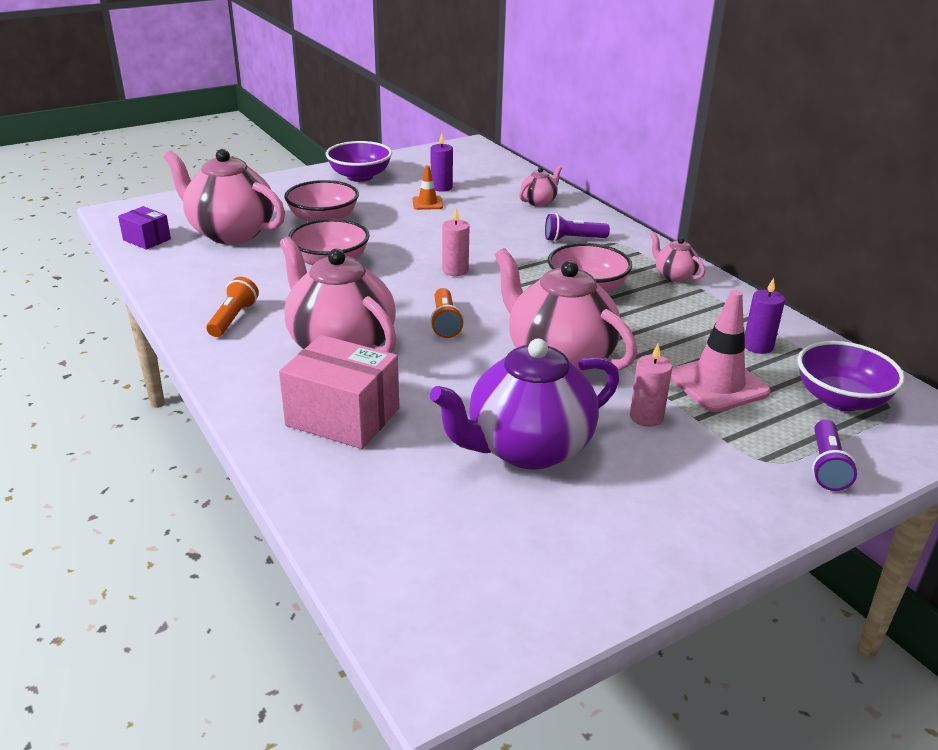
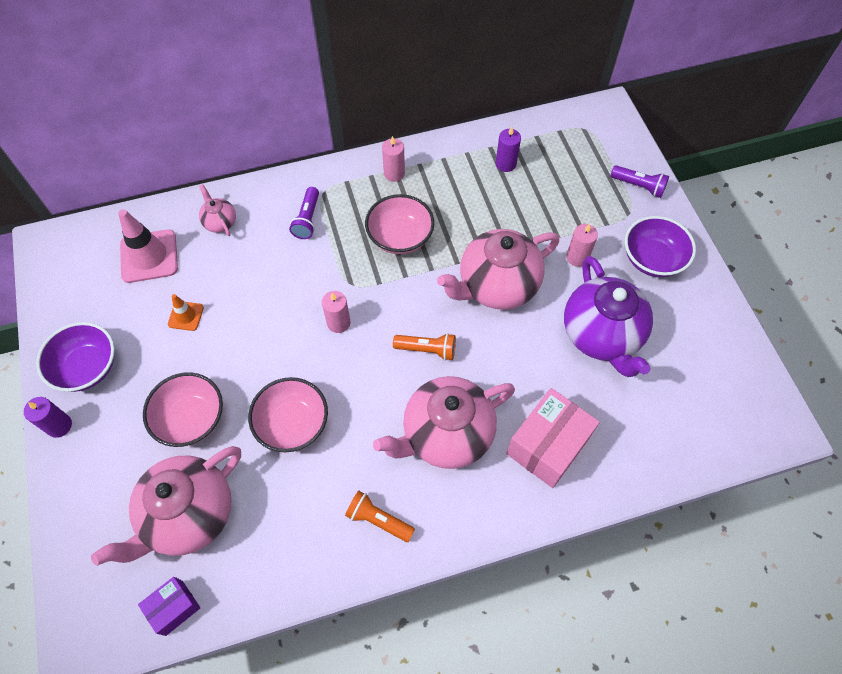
camera: 75 degrees left, 30 degrees up
purple candle [431,133,453,192] -> purple candle moved to [24,397,72,438]
pink teapot [650,232,705,282] -> pink candle [382,136,405,182]
pink traffic cone [670,290,771,412] -> pink traffic cone moved to [118,209,178,283]
purple bowl [798,341,905,411] -> purple bowl moved to [625,216,696,277]

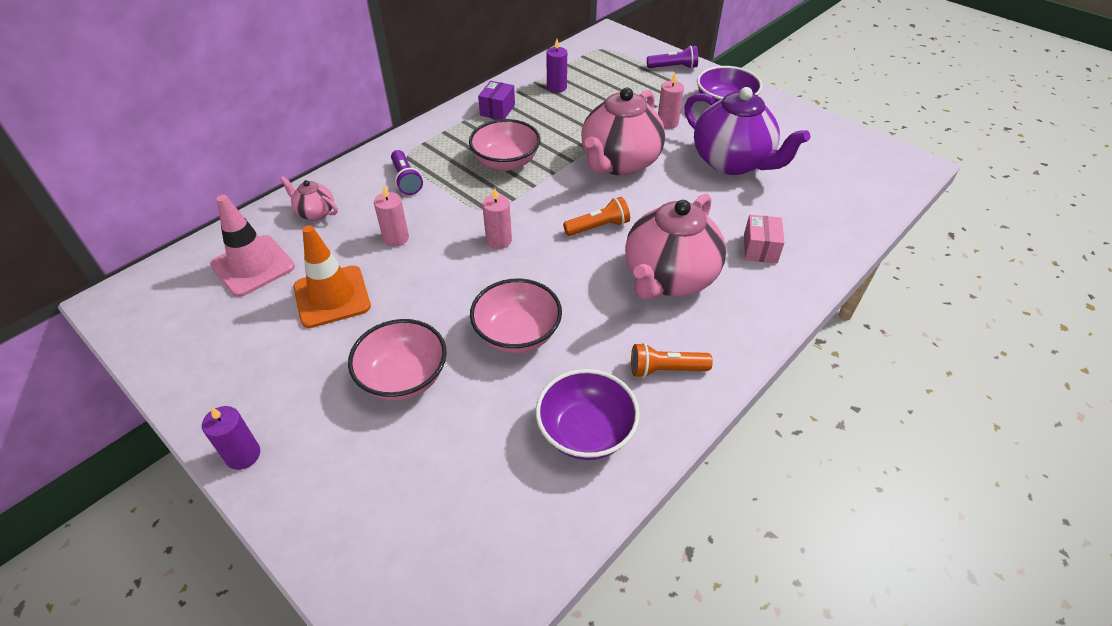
camera: 30 degrees left, 15 degrees down
purple bowl [36,322,115,392] -> purple bowl moved to [536,369,640,460]
pink teapot [91,446,241,566] -> none
purple box [138,577,200,636] -> purple box moved to [478,81,515,120]
orange traffic cone [168,294,204,331] -> orange traffic cone [294,225,371,328], size x1.89
pink candle [382,136,405,182] -> pink candle moved to [374,186,409,247]
pink box [506,388,600,488] -> pink box [744,215,785,263], size x0.55

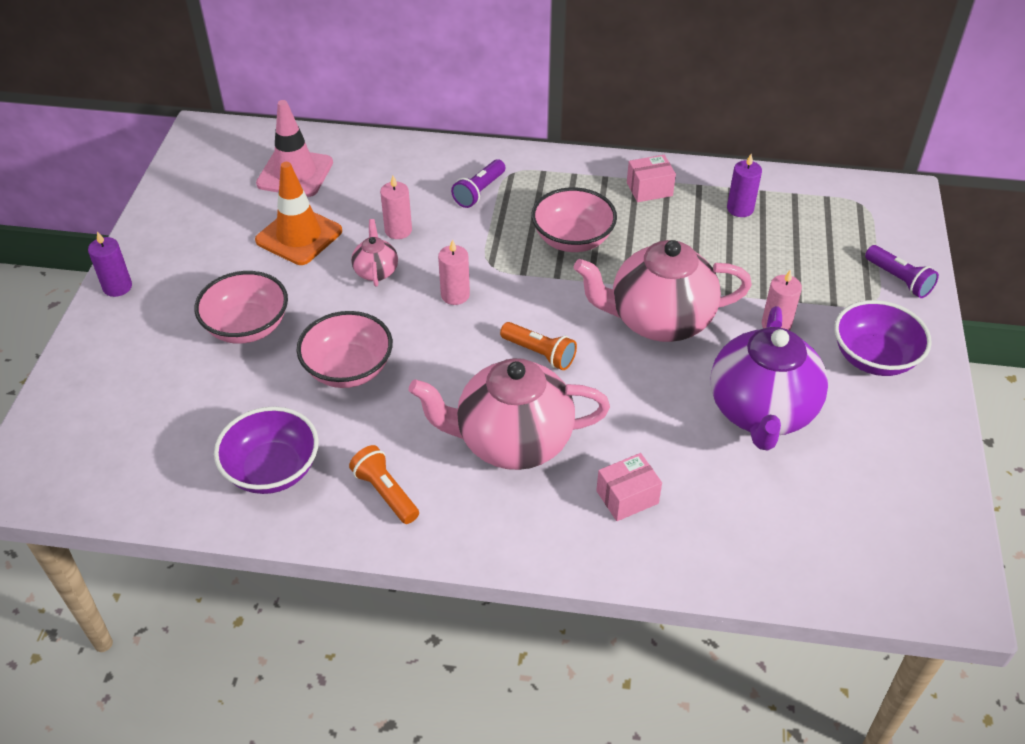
camera: 55 degrees right, 0 degrees up
pink teapot [280,176,338,221] -> pink teapot moved to [351,219,398,286]
purple box [478,81,515,120] -> pink box [627,155,676,202]

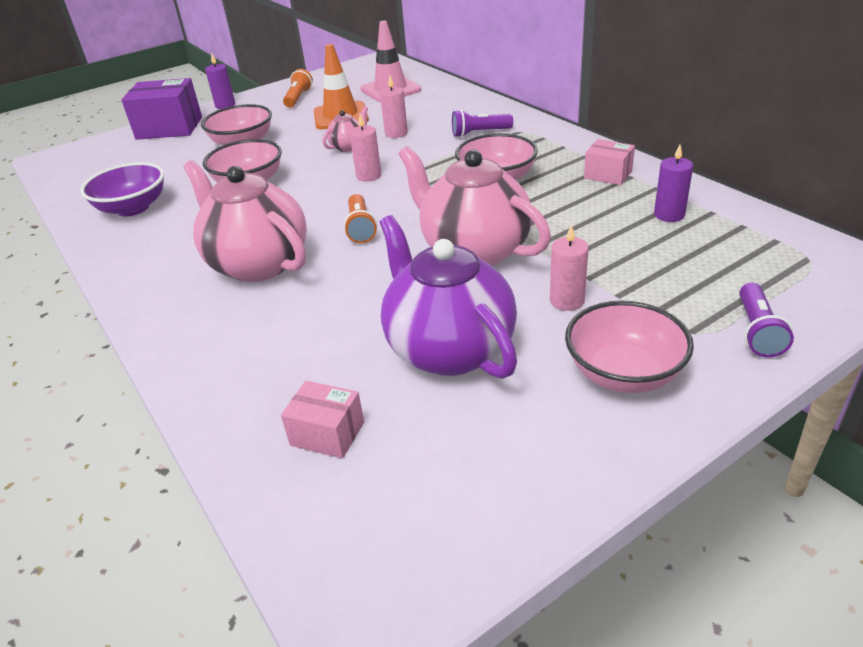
camera: 50 degrees right, 10 degrees down
orange flashlight [349,445,419,524] -> orange flashlight moved to [283,69,313,108]
pink box [596,453,662,521] -> pink box moved to [281,381,364,458]
purple teapot [711,306,828,451] -> purple teapot turned 90 degrees clockwise [380,215,517,379]
purple bowl [834,300,932,376] -> pink bowl [565,301,694,393]
none -> purple box [121,78,202,140]

